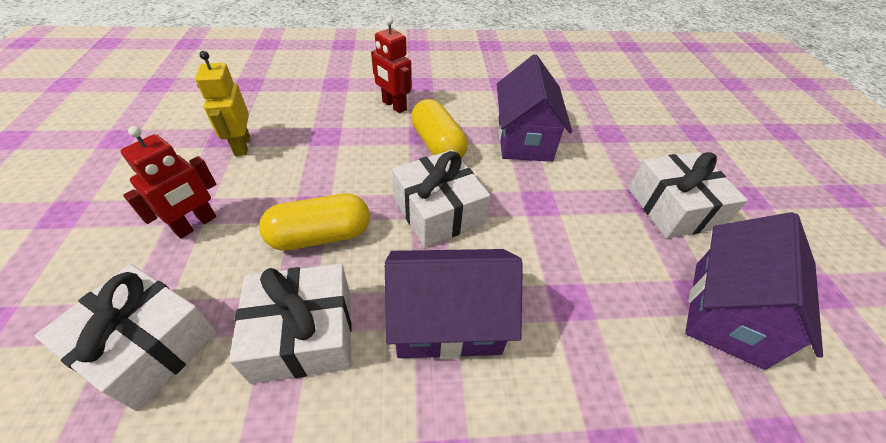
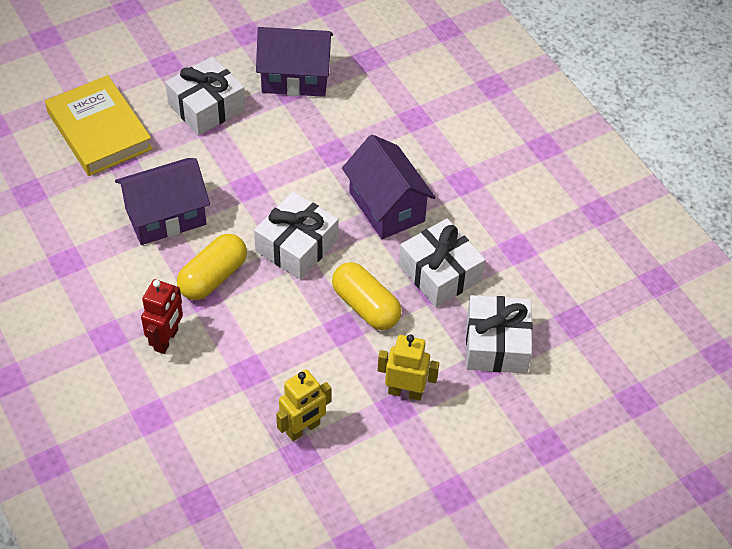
camera: 115 degrees left, 5 degrees up
red robot [121,126,216,239] -> yellow robot [378,334,439,401]
none -> yellow book [45,75,153,176]

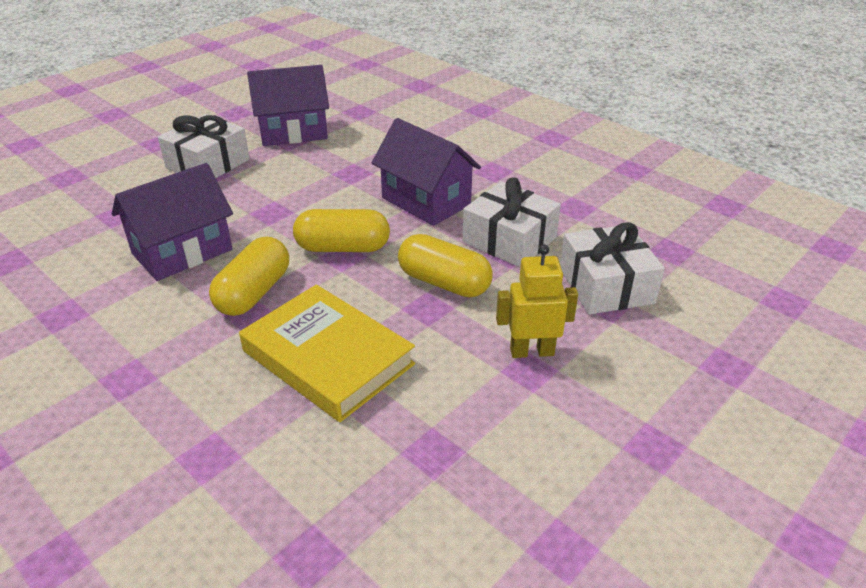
camera: 15 degrees left, 15 degrees down
yellow book [45,75,153,176] -> yellow book moved to [239,285,415,422]
red robot [141,279,183,354] -> none
white gift [254,192,339,279] -> yellow capsule [293,209,390,252]
yellow robot [276,369,331,441] -> none

